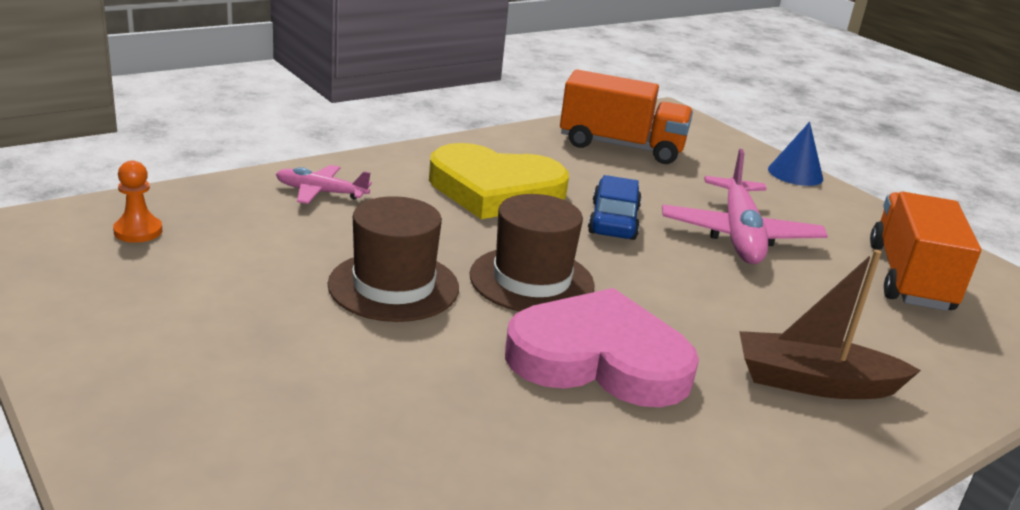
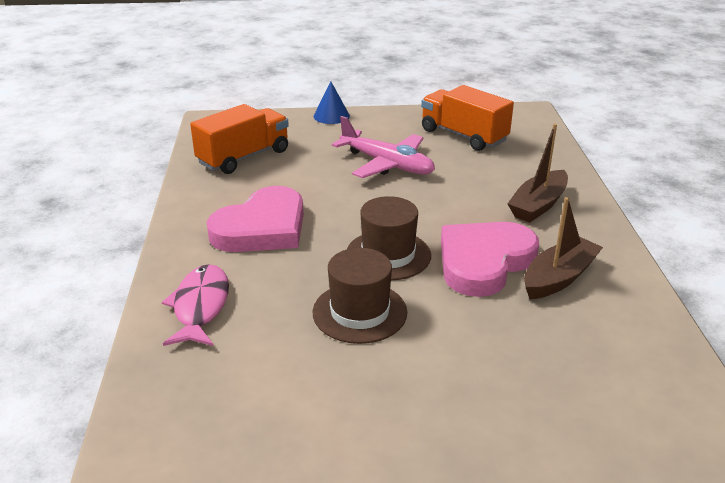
camera: 55 degrees left, 5 degrees up
orange pawn [113,161,162,243] -> none
pink plane [276,165,372,204] -> pink fish [162,264,229,346]
yellow heart [429,143,569,219] -> pink heart [207,186,304,252]
blue car [588,175,642,240] -> none
none -> brown boat [524,197,603,299]

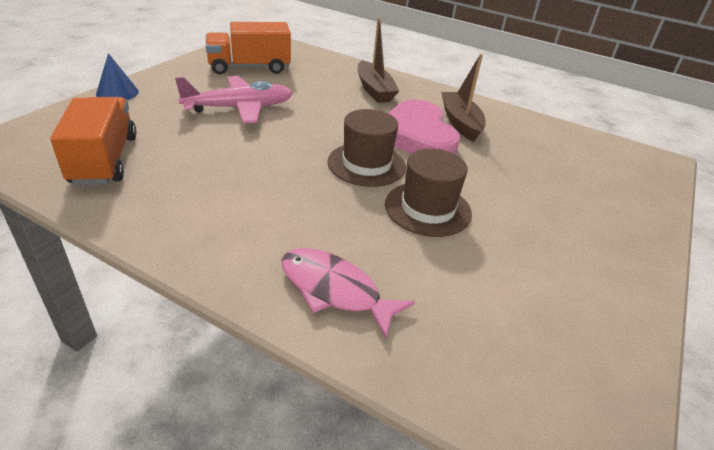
camera: 60 degrees left, 5 degrees up
pink heart [207,186,304,252] -> none

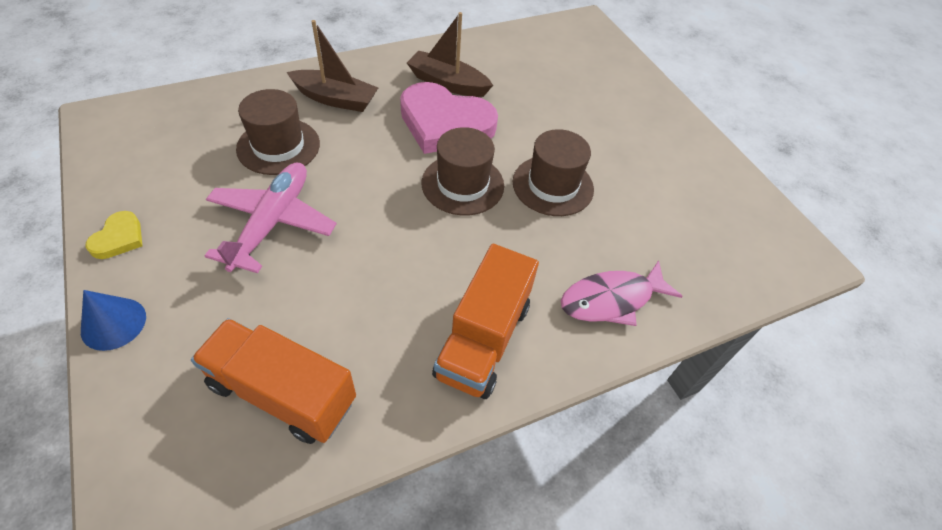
camera: 55 degrees left, 15 degrees up
orange truck [206,22,291,74] -> orange truck moved to [432,244,539,399]
none -> yellow heart [85,211,143,259]
none -> brown hat [236,89,320,175]

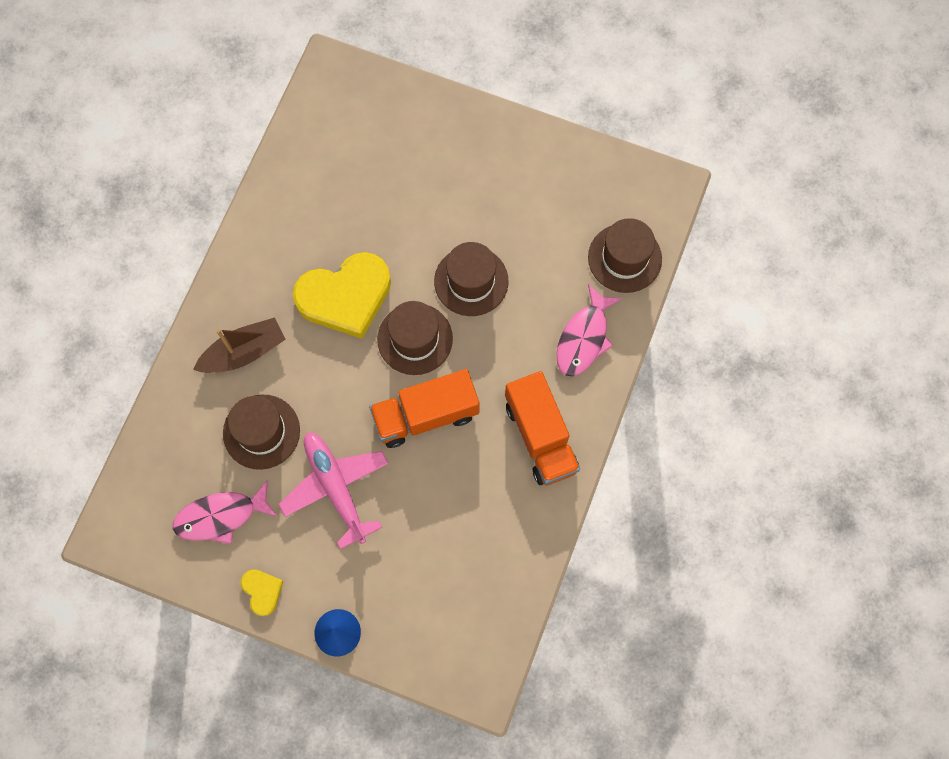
camera: 40 degrees left, 20 degrees up
orange truck [191,318,356,444] -> orange truck moved to [369,369,479,448]
pink heart [400,82,498,154] -> yellow heart [293,252,391,339]
brown boat [407,12,493,97] -> none
none -> pink fish [173,480,278,544]
none -> brown hat [588,218,662,293]

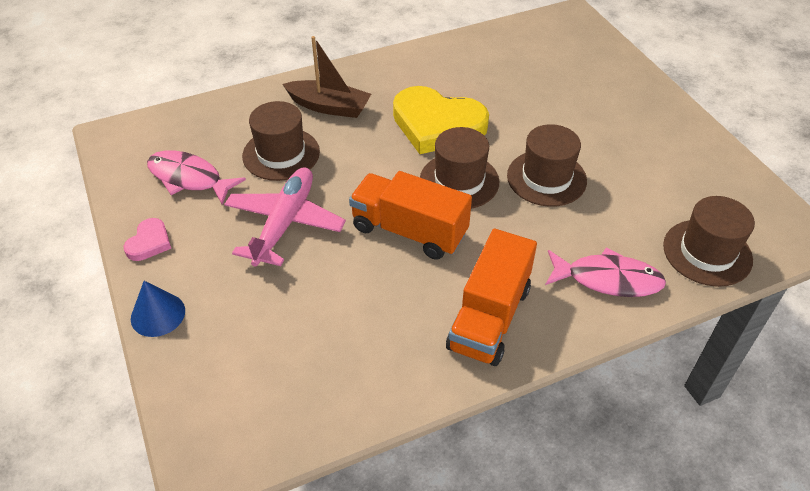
camera: 45 degrees right, 25 degrees down
yellow heart [241,569,284,616] -> pink heart [124,218,171,261]
pink fish [556,284,622,376] -> pink fish turned 150 degrees counterclockwise [545,247,666,297]

